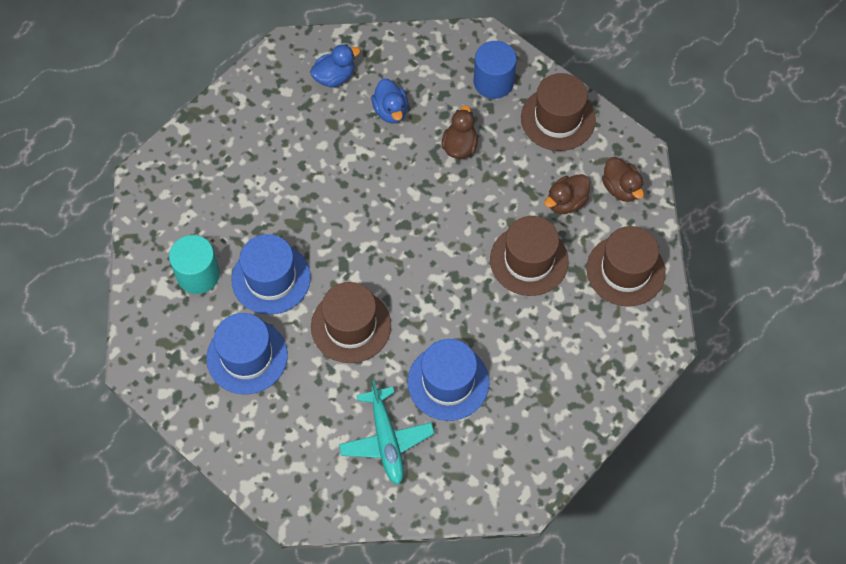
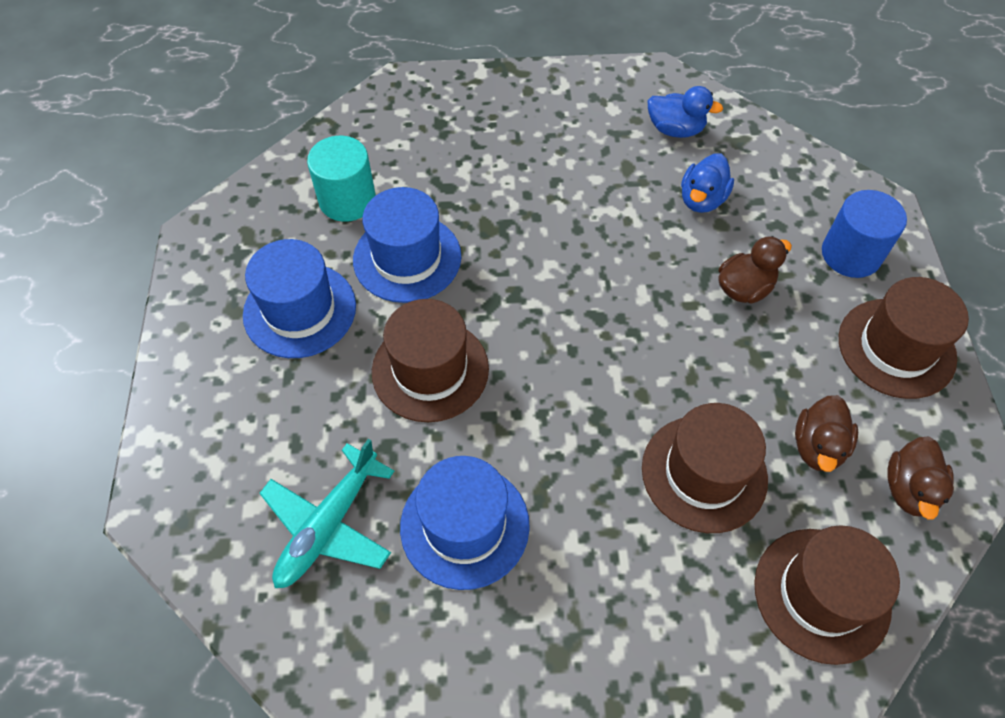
camera: 45 degrees right, 5 degrees down
brown duck [545,174,590,214] -> brown duck turned 75 degrees counterclockwise [795,395,858,472]

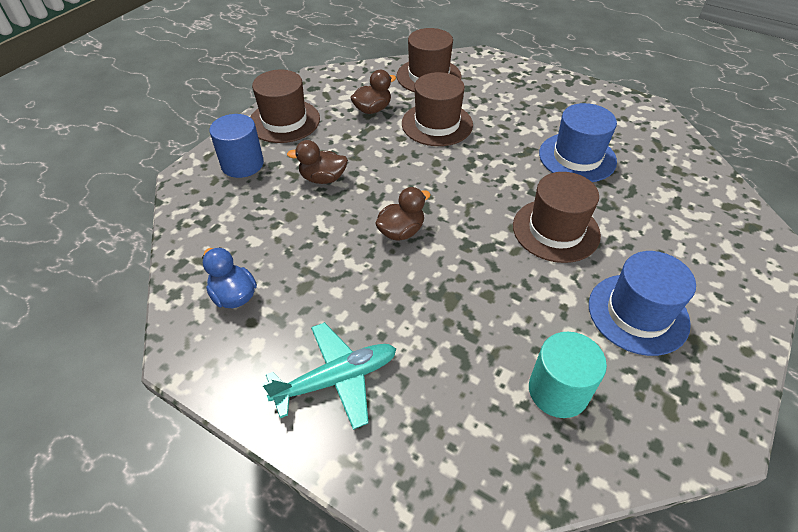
camera: 145 degrees left, 10 degrees down
turquoise plane [259,439,394,588] -> turquoise plane moved to [262,322,396,430]
blue hat [353,187,461,303] -> none
blue duck [681,153,734,213] -> none
brown duck [887,437,954,520] -> brown duck moved to [375,187,431,241]

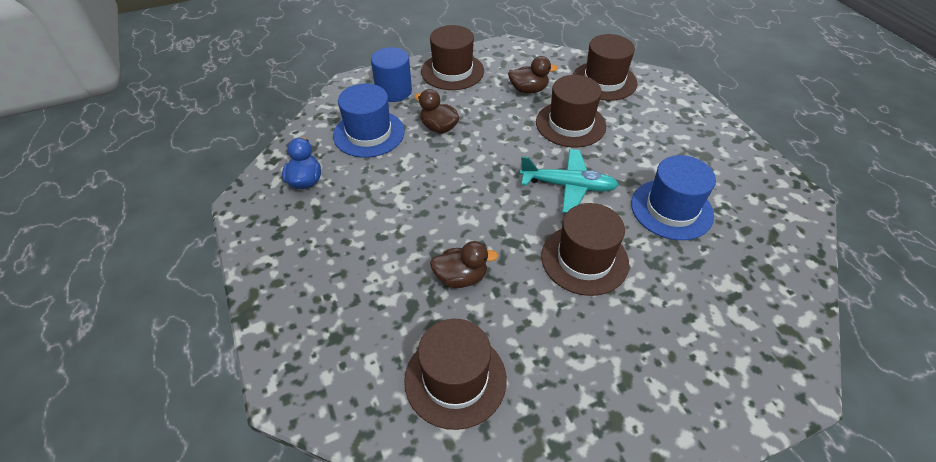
camera: 35 degrees right, 0 degrees up
turquoise plane [262,322,396,430] -> turquoise plane moved to [520,149,619,213]
brown duck [375,187,431,241] -> brown duck moved to [430,241,498,288]
turquoise cylinder [529,332,607,418] -> brown hat [404,319,507,430]
blue hat [589,251,696,356] -> blue hat moved to [333,84,405,158]

